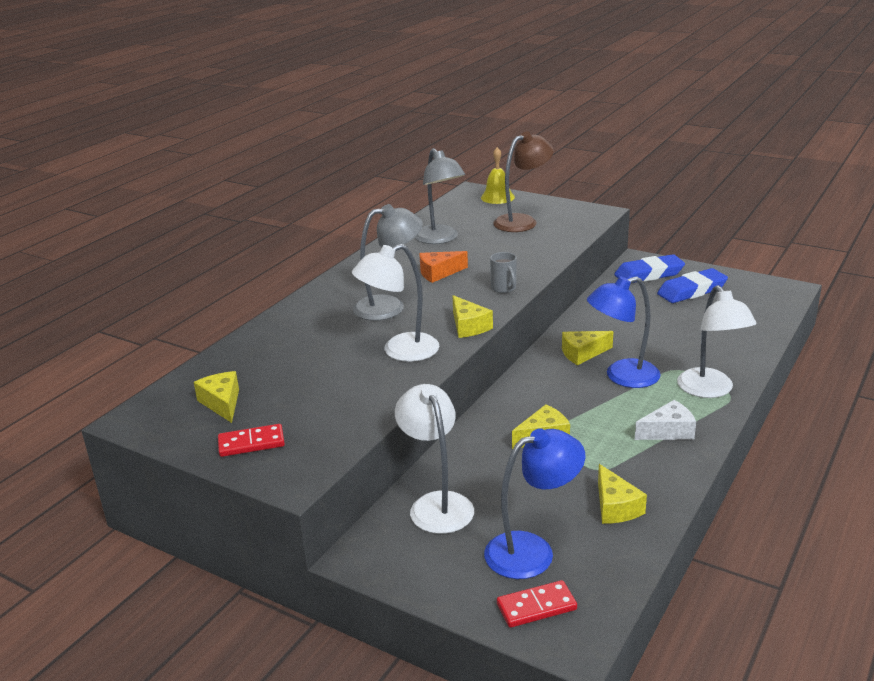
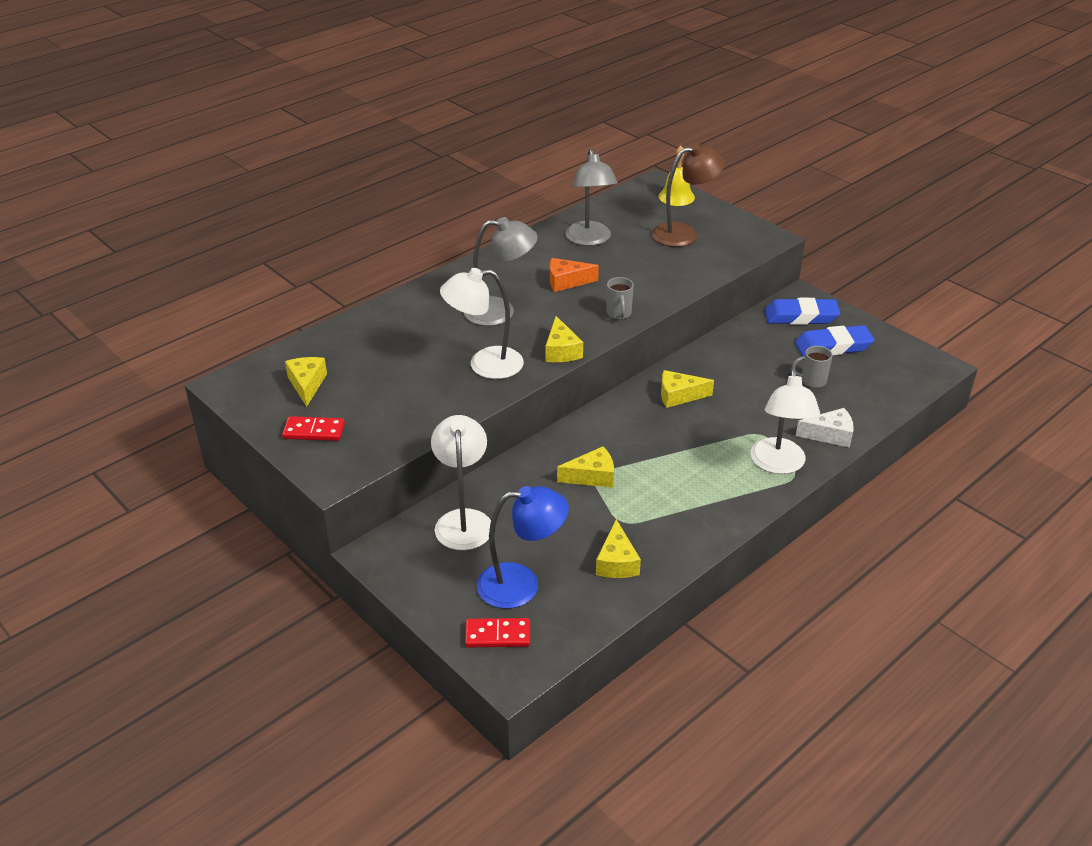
camera: 15 degrees right, 10 degrees up
blue lamp [587,276,660,388] -> none
white cheese [635,400,696,440] -> white cheese moved to [796,408,854,448]
none -> grey mug [792,346,833,388]

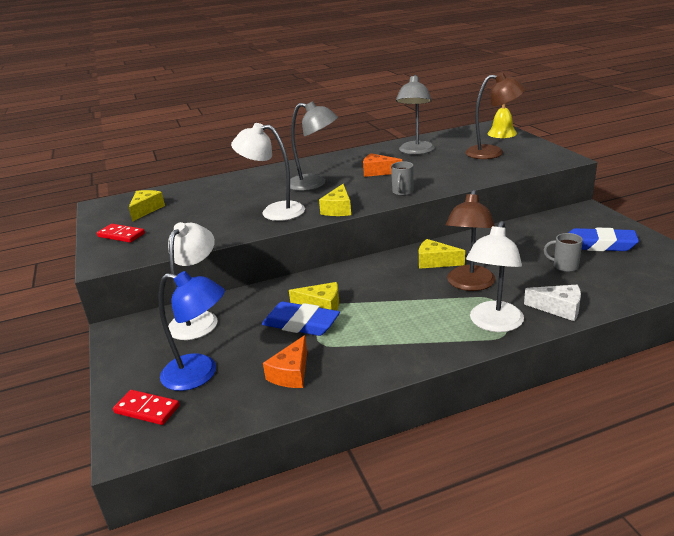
camera: 25 degrees right, 10 degrees down
yellow cheese [596,519,641,578] -> orange cheese [263,335,307,388]
blue eraser [765,298,840,325] -> blue eraser moved to [262,302,340,336]
none -> brown lamp [446,189,495,291]

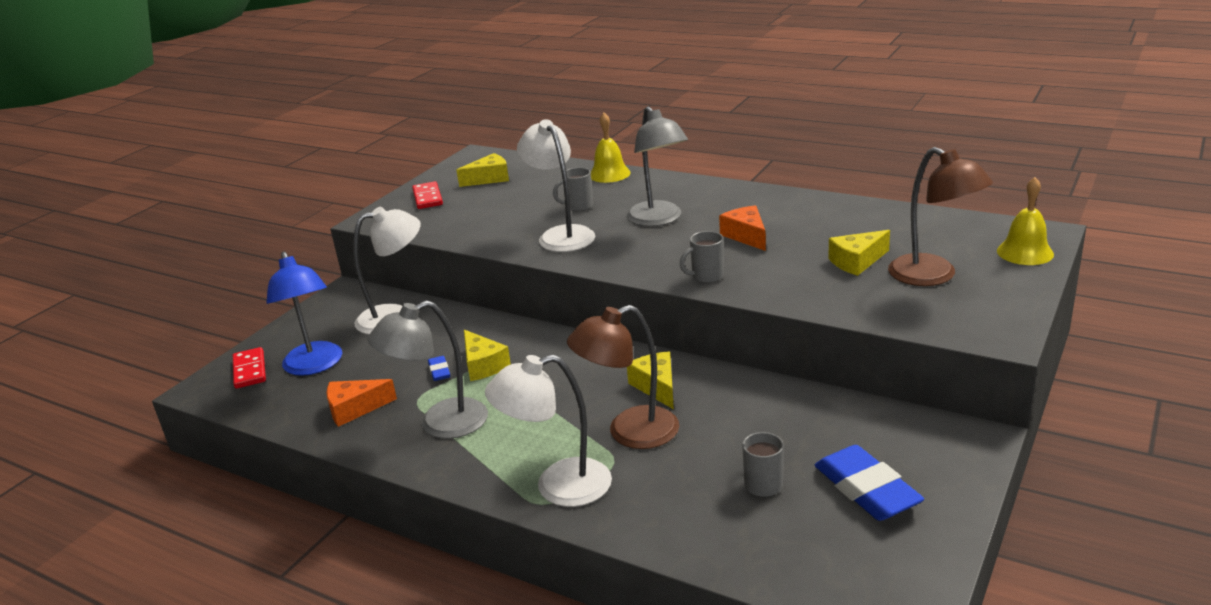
camera: 50 degrees right, 0 degrees up
blue eraser [262,302,340,336] -> blue eraser [428,356,450,381], size x0.47
yellow cheese [319,184,351,216] -> yellow cheese moved to [828,230,890,276]
grey lamp [396,75,435,155] -> grey lamp moved to [368,300,488,439]
white cheese [524,285,581,321] -> none
none -> grey mug [553,167,593,211]
none -> yellow bell [591,113,631,183]

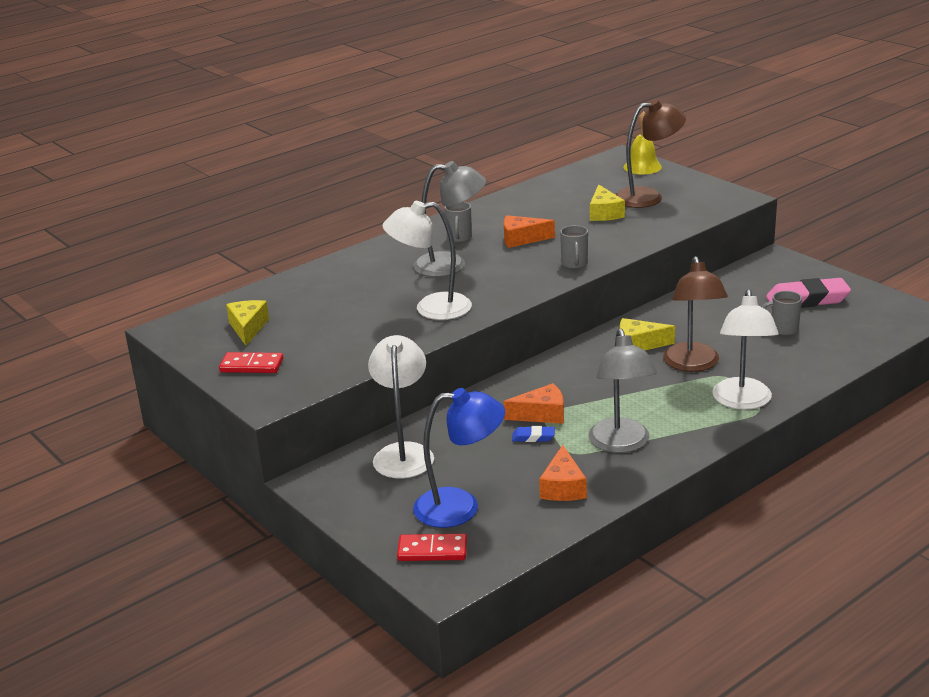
camera: 70 degrees left, 0 degrees up
yellow cheese [464,330,511,381] -> orange cheese [504,383,564,424]
grey mug [553,167,593,211] -> grey mug moved to [445,202,472,242]
yellow bell [591,113,631,183] -> none
blue eraser [815,445,924,521] -> pink eraser [766,278,851,308]

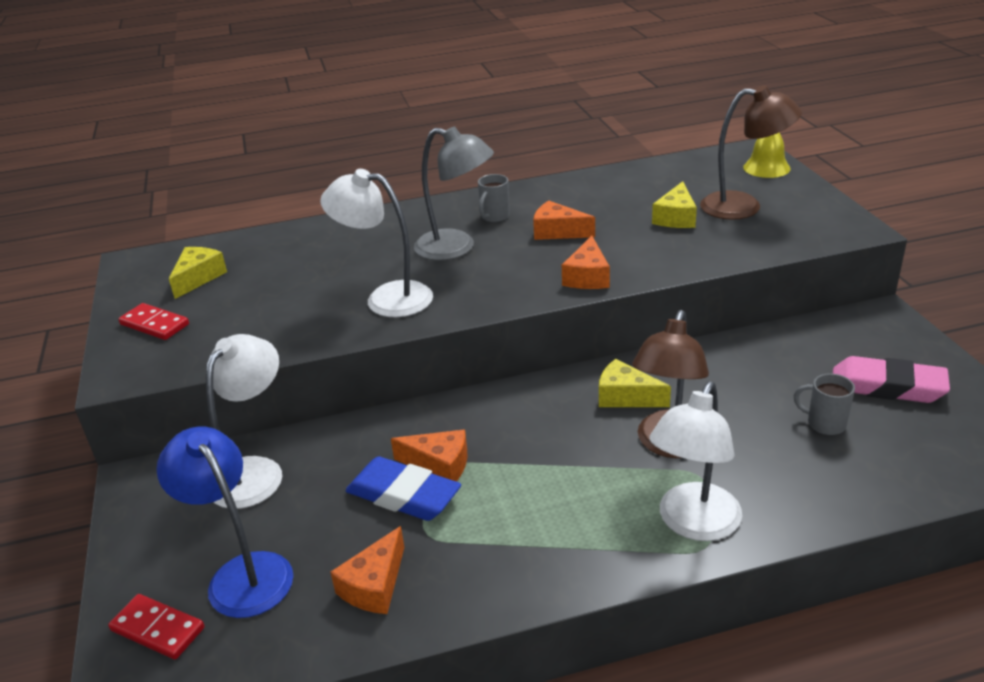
camera: 25 degrees right, 5 degrees up
blue lamp [413,388,505,528] -> blue lamp turned 150 degrees counterclockwise [156,426,293,618]
blue eraser [512,426,555,442] -> blue eraser [345,456,461,521], size x2.13
grey mug [560,225,588,269] -> orange cheese [562,236,610,289]
grey lamp [588,328,657,453] -> none

